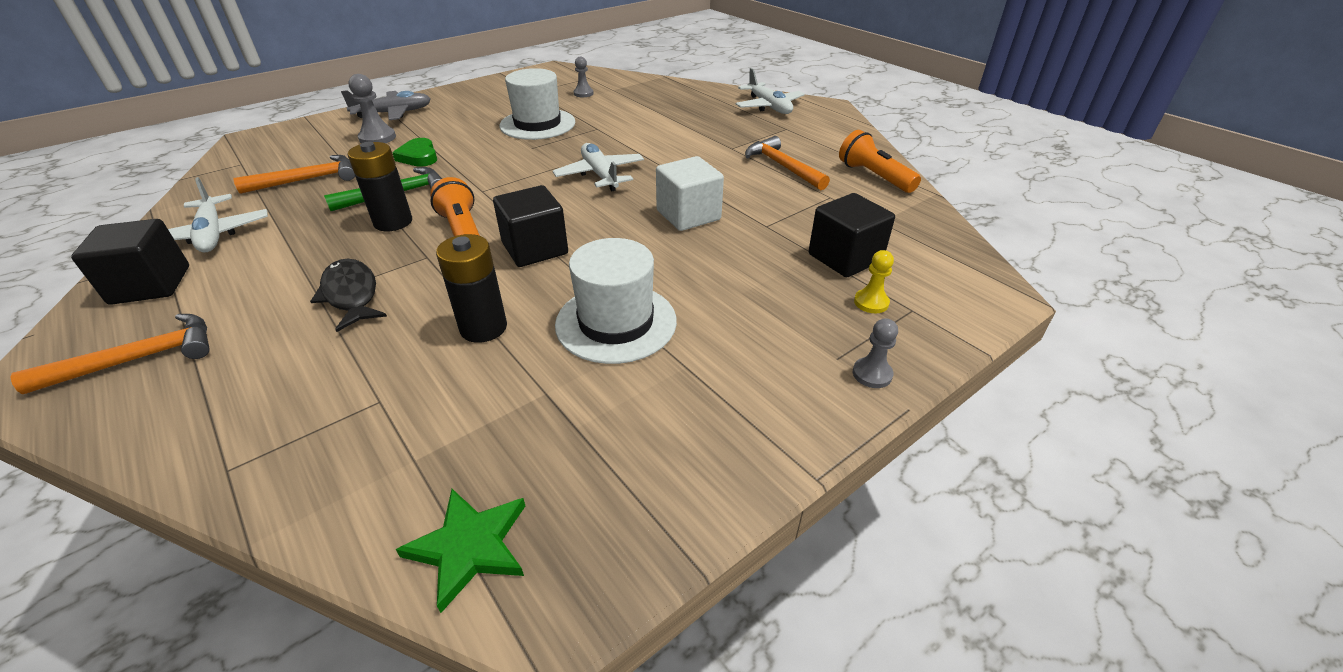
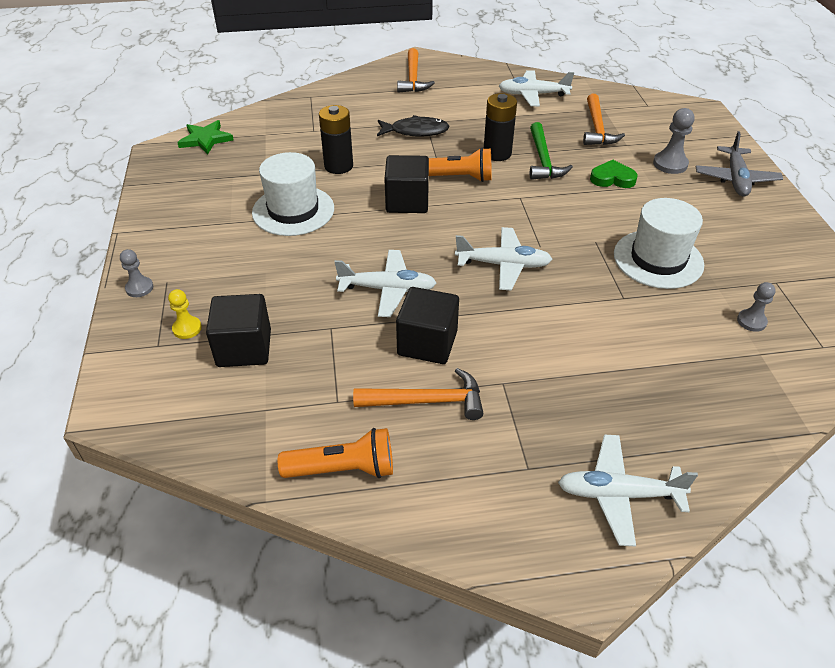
camera: 120 degrees right, 5 degrees up
black cube [71,219,189,305] -> black cube moved to [396,287,459,364]
white cube [656,156,724,231] -> white plane [335,250,436,317]

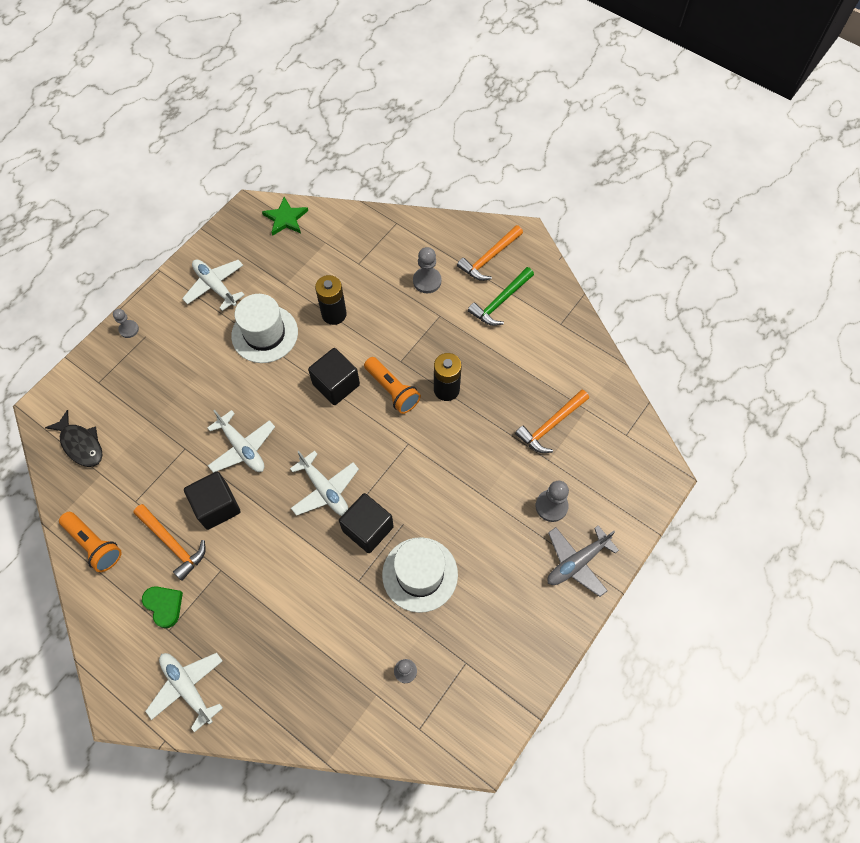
camera: 45 degrees right, 20 degrees up
yellow pawn [168,289,202,339] -> none
black cube [206,294,271,367] -> black cube moved to [339,493,394,553]
black fish [377,115,450,137] -> black fish moved to [45,410,103,467]
white plane [499,70,574,106] -> white plane moved to [182,259,245,311]
green hammer [530,122,573,180] -> green hammer moved to [468,267,534,326]
green heart [590,160,638,188] -> green heart moved to [142,586,183,628]
none -> grey pawn [413,247,441,293]

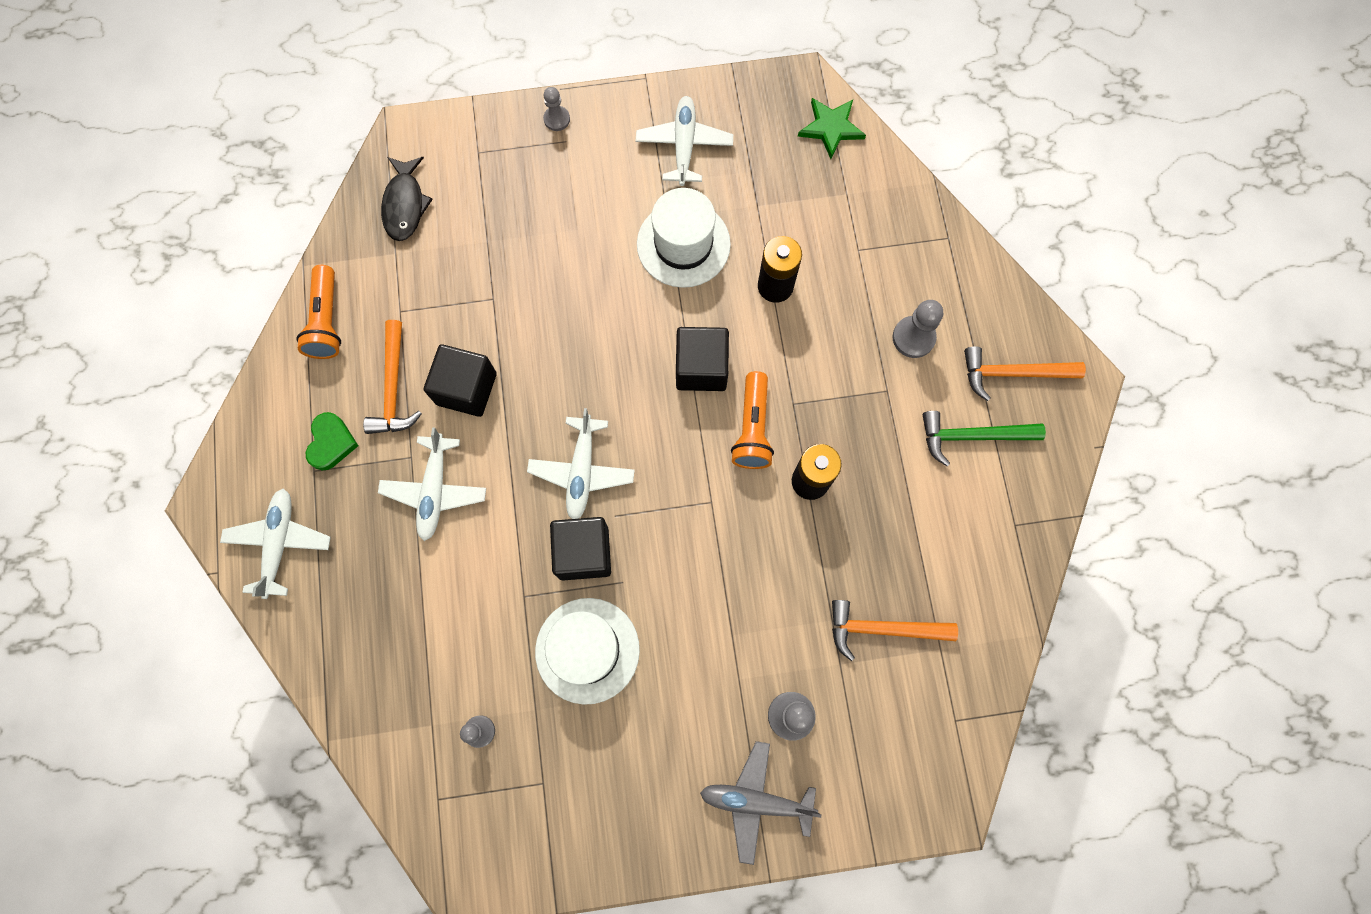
camera: 45 degrees right, 10 degrees up
white plane [207,410,275,473] -> white plane moved to [378,427,486,541]

